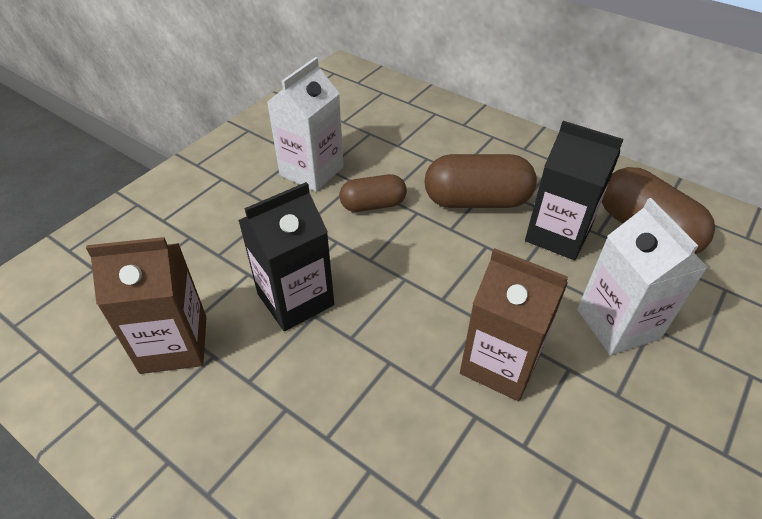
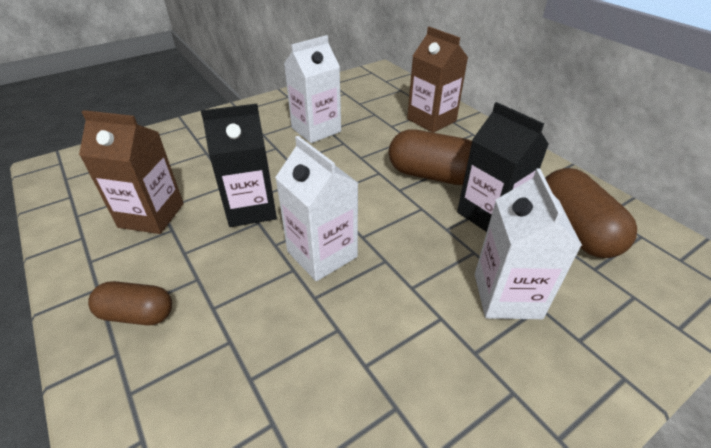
camera: 20 degrees right, 5 degrees down
brown capsule [339,174,407,212] -> brown capsule moved to [88,281,172,325]
brown carton [460,248,568,401] -> brown carton moved to [407,27,468,133]
none -> white carton [275,136,358,281]

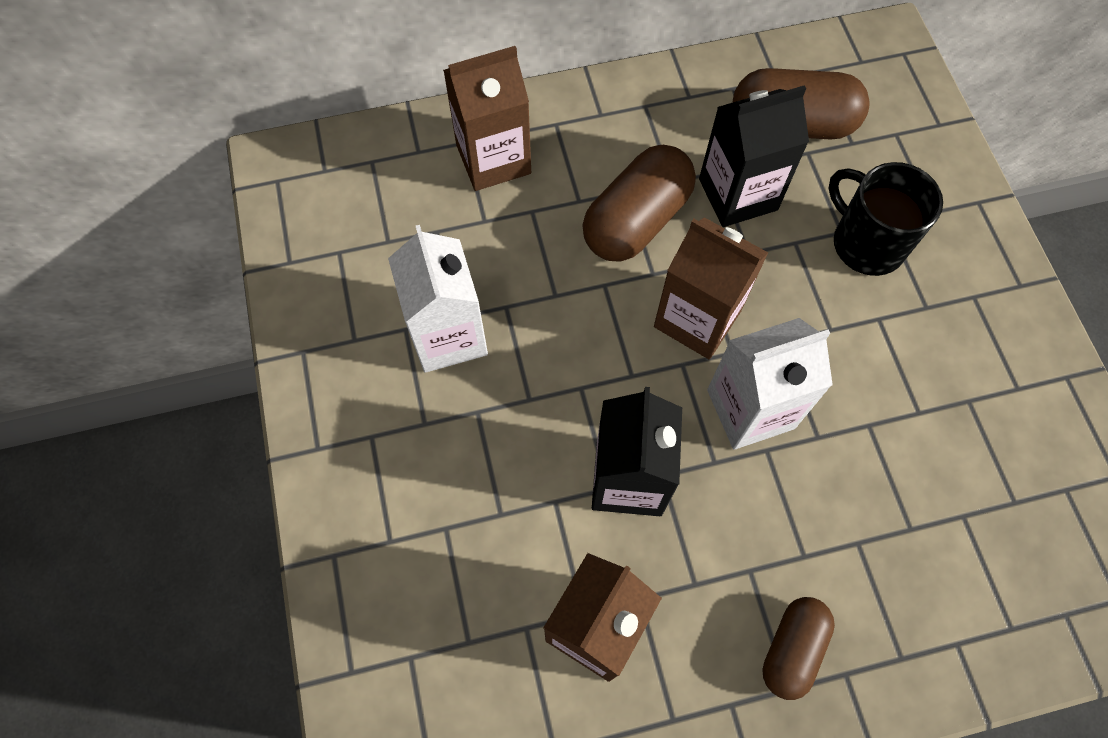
camera: 70 degrees left, 25 degrees up
white carton [475,169,582,319] -> black mug [829,162,943,276]
none -> brown carton [654,217,768,359]

